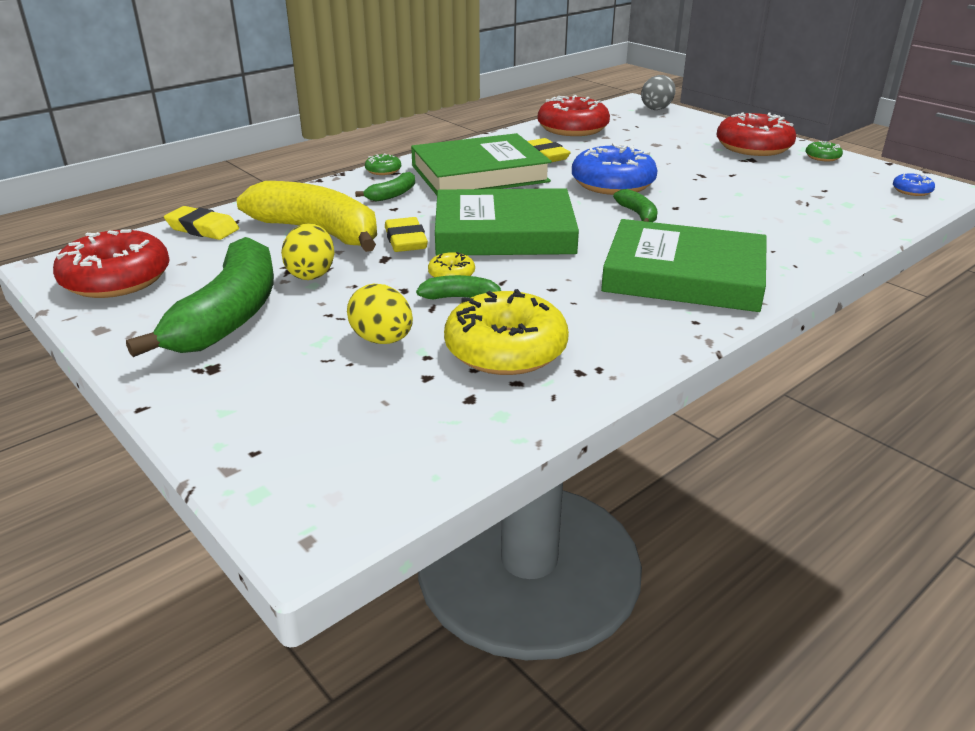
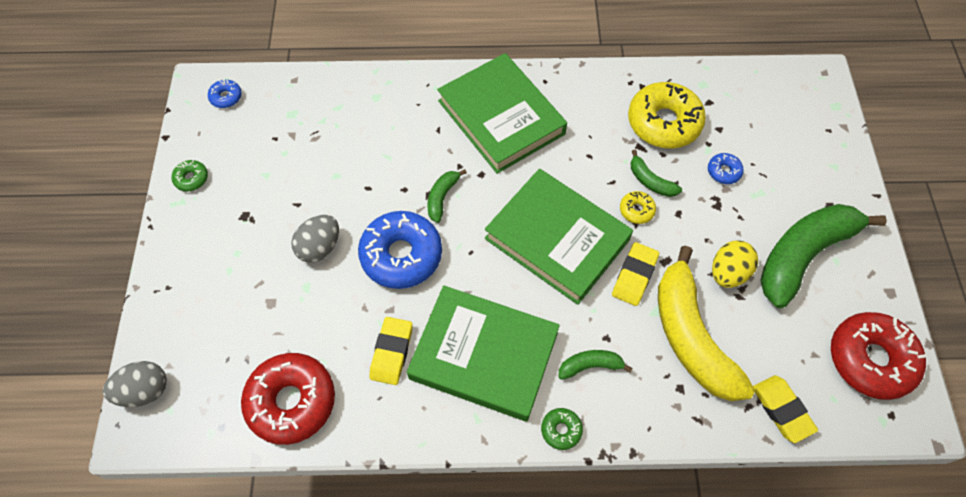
camera: 140 degrees left, 30 degrees up
yellow egg [347,284,413,344] -> blue donut [708,153,744,184]
red donut [717,113,796,156] -> none
none -> grey egg [291,215,339,263]

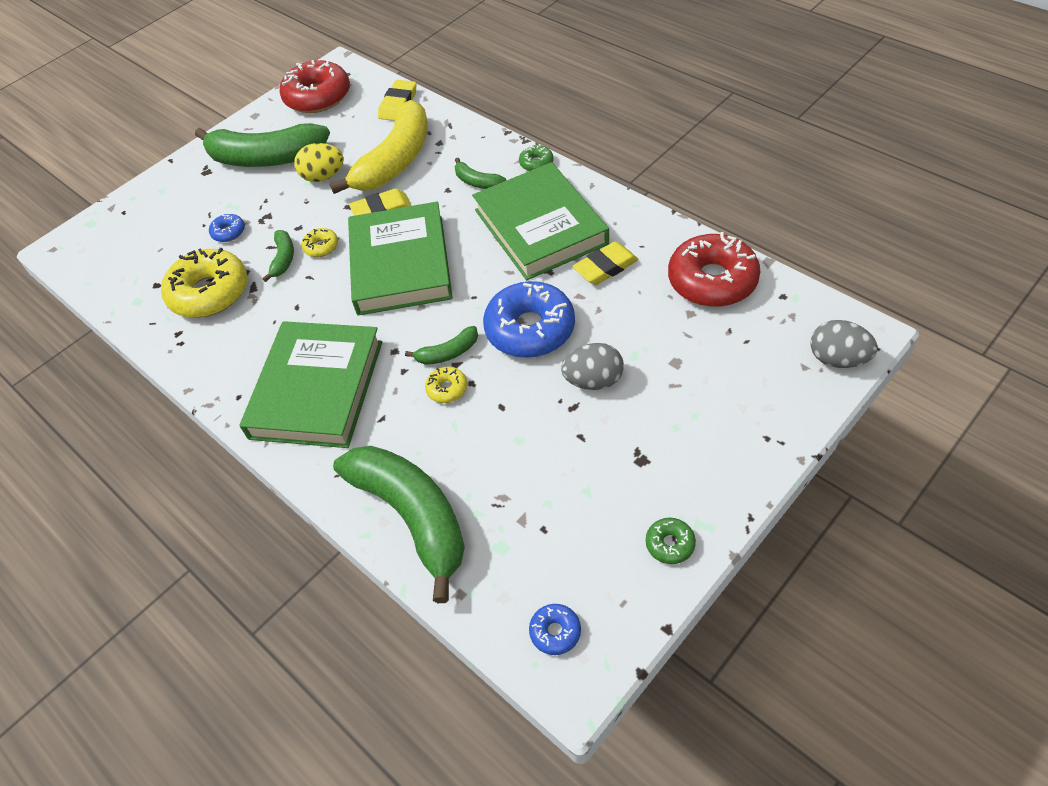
camera: 130 degrees left, 10 degrees down
none -> green banana [333,446,465,603]
none -> yellow donut [425,367,467,403]

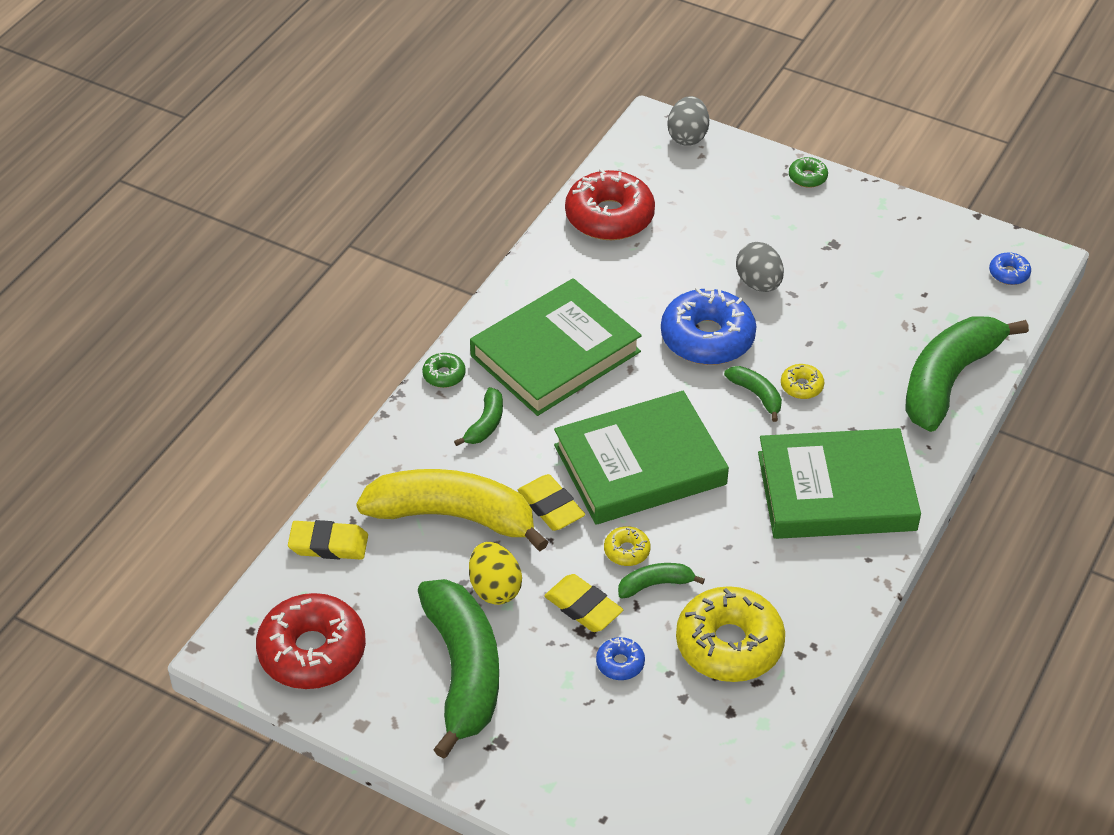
camera: 110 degrees left, 5 degrees down
yellow eraser [572,241,639,285] -> yellow eraser moved to [544,574,623,632]
green donut [646,518,696,564] -> green donut moved to [789,157,828,188]

